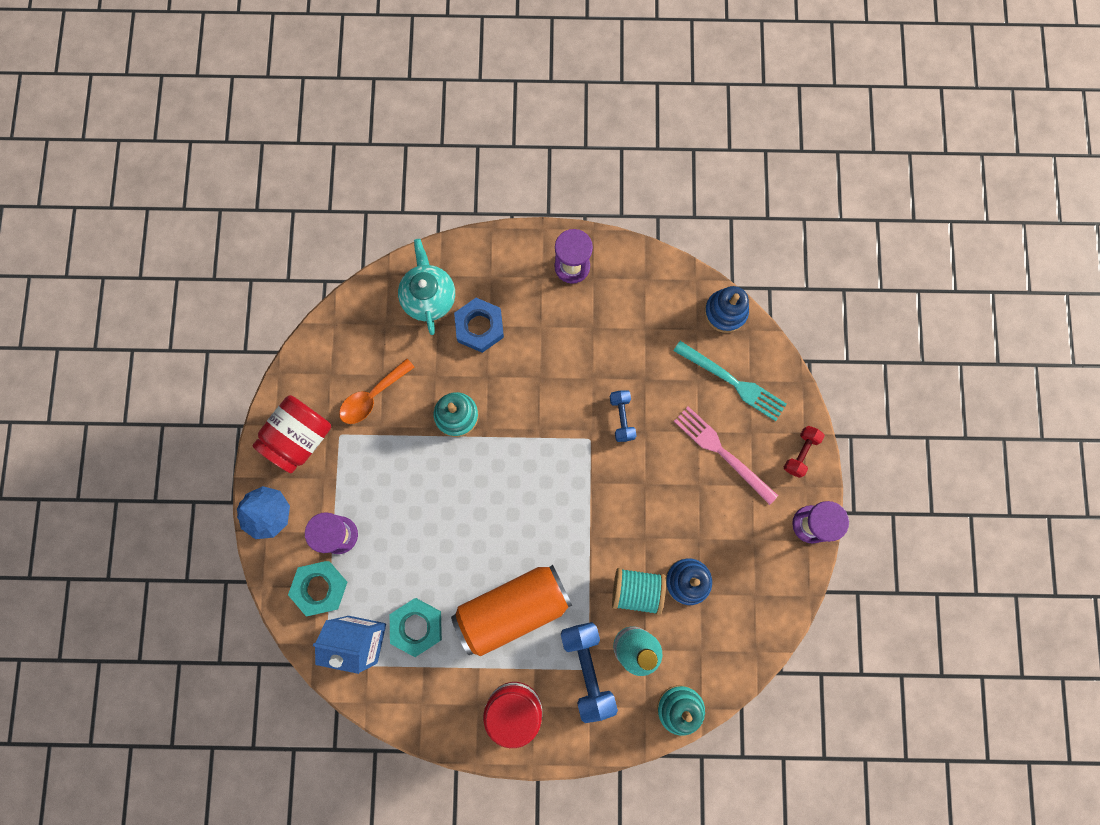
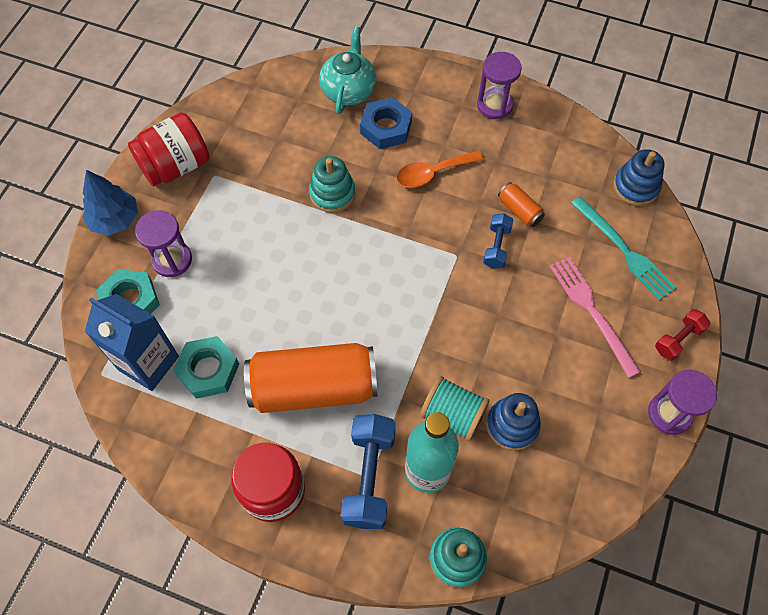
camera: 20 degrees right, 15 degrees down
orange spoon [339,359,415,424] -> orange spoon moved to [396,151,483,188]
none -> orange can [498,182,545,227]

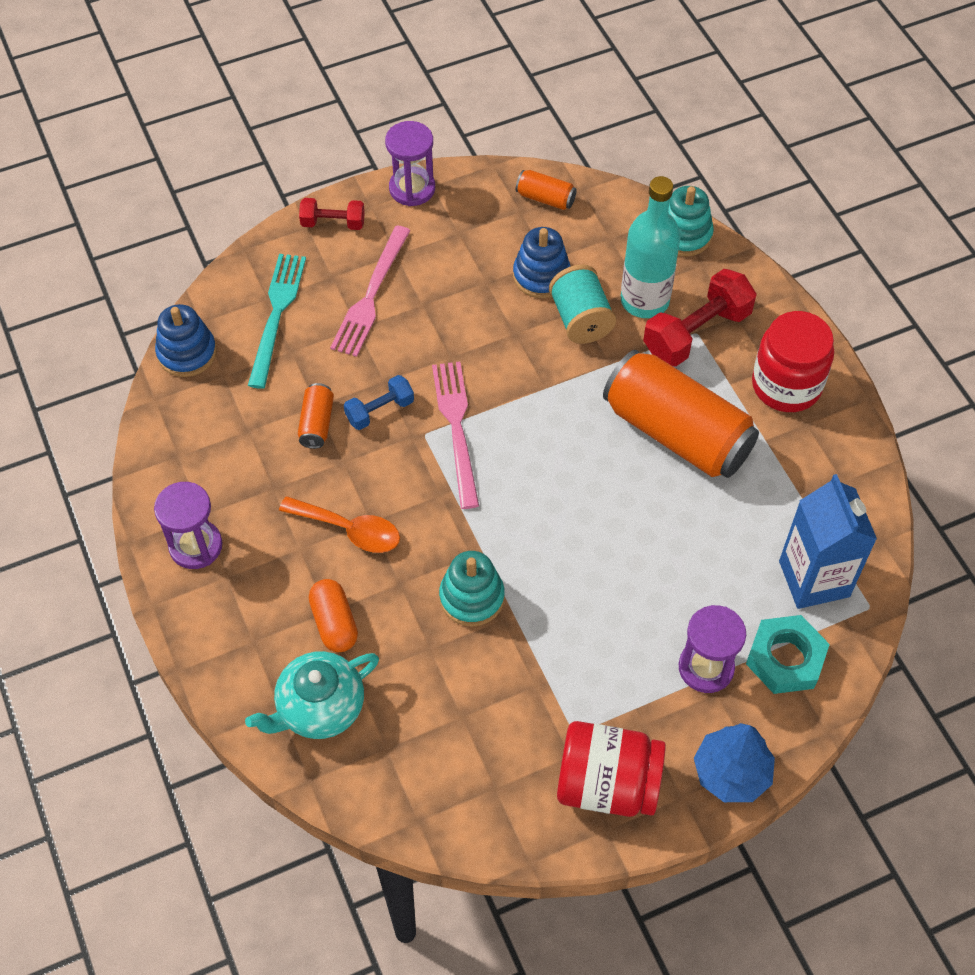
camera: 135 degrees left, 5 degrees down
turquoise nut [173,336,239,399] -> none
blue dumbbell [341,414,396,529] -> red dumbbell [643,269,757,367]
blue nut [360,97,412,149] -> orange capsule [309,579,358,652]
none -> pink fork [432,362,479,509]
none -> orange can [516,170,577,210]

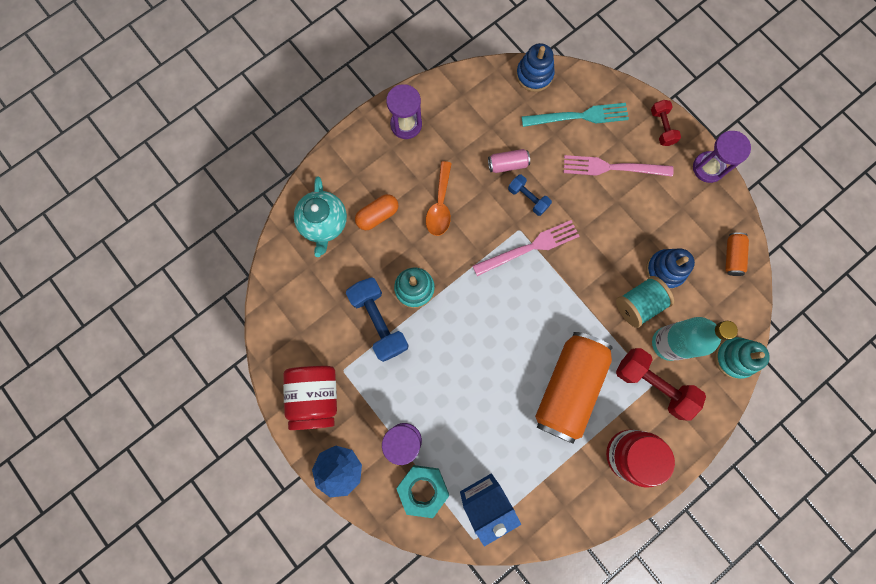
camera: 75 degrees right, 20 degrees up
turquoise teapot [245,651,379,739] -> turquoise teapot turned 135 degrees counterclockwise [294,176,347,257]
orange can [298,383,334,449] -> pink can [488,149,530,173]
none -> blue dumbbell [346,277,409,362]

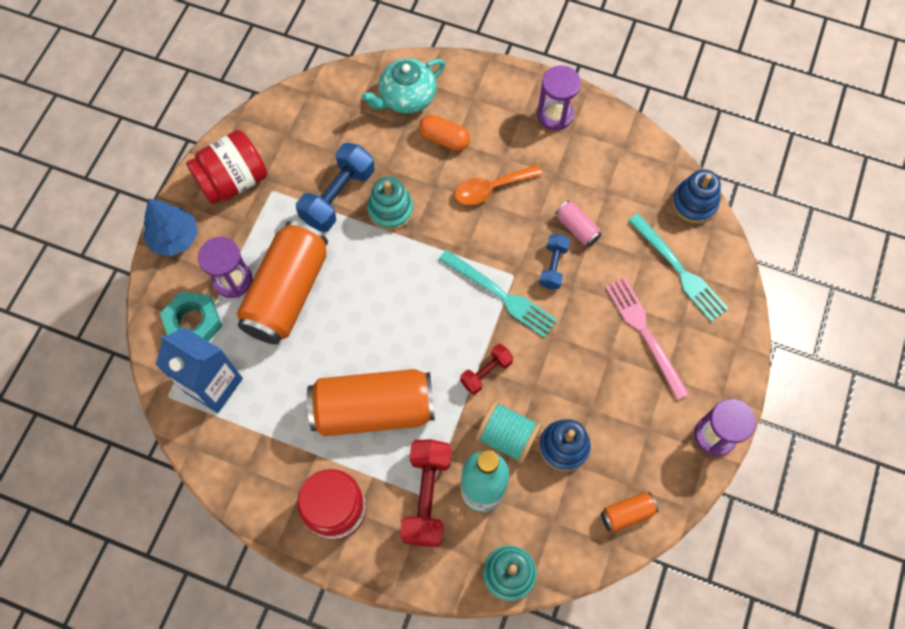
camera: 60 degrees right, 10 degrees down
pink fork [473,220,579,276] -> turquoise fork [439,250,557,338]
red dumbbell [651,100,681,146] -> red dumbbell moved to [460,344,514,395]
none -> orange can [237,221,328,344]

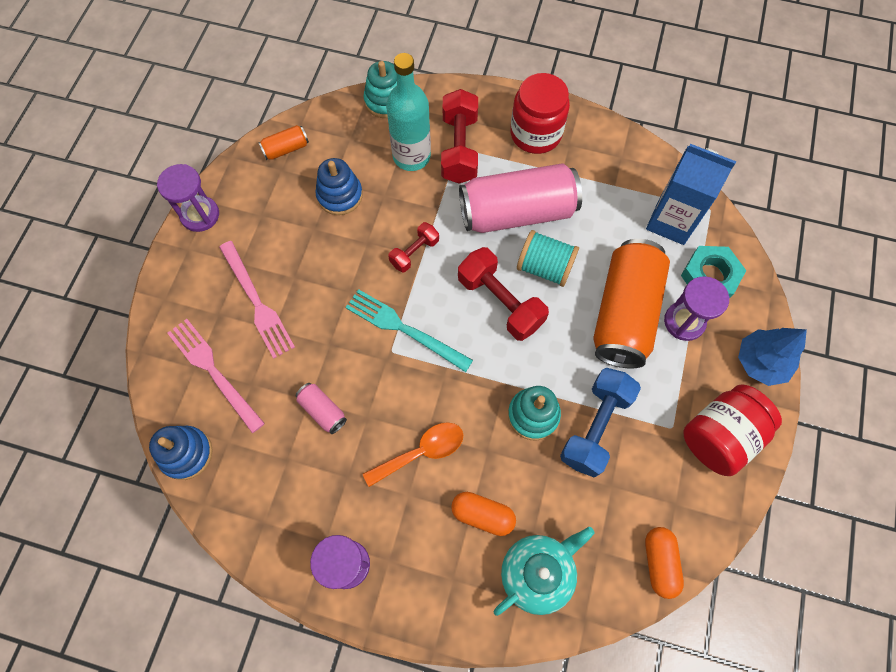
camera: 175 degrees right, 0 degrees up
orange can [307,369,435,437] -> pink can [459,163,582,233]
turquoise spool [475,401,542,464] -> turquoise spool moved to [517,230,579,287]
blue dumbbell [539,234,570,289] -> none
turquoise fork [628,214,729,322] -> pink fork [167,319,265,433]
none -> red dumbbell [458,247,549,341]
none -> orange capsule [645,527,684,599]

